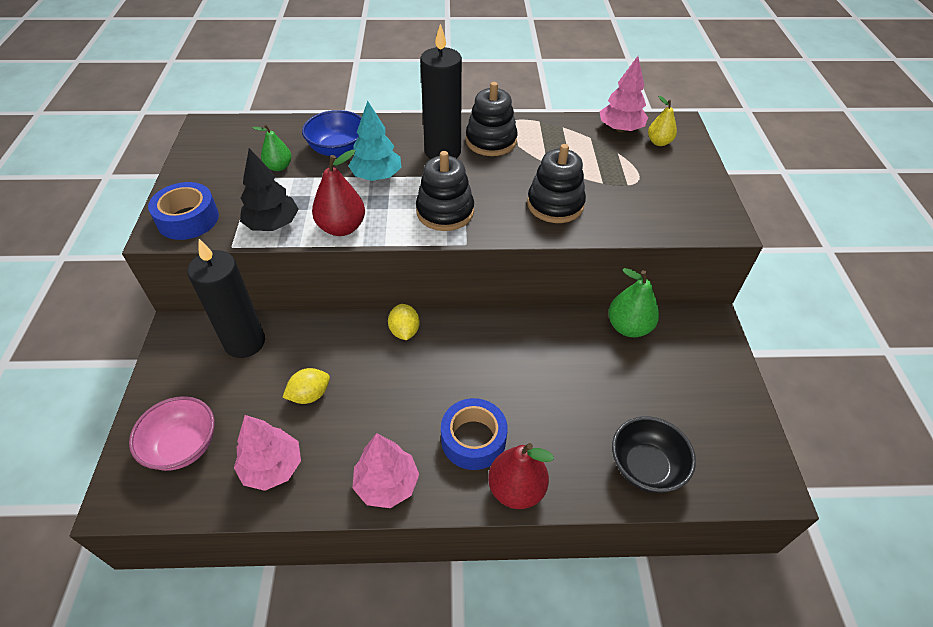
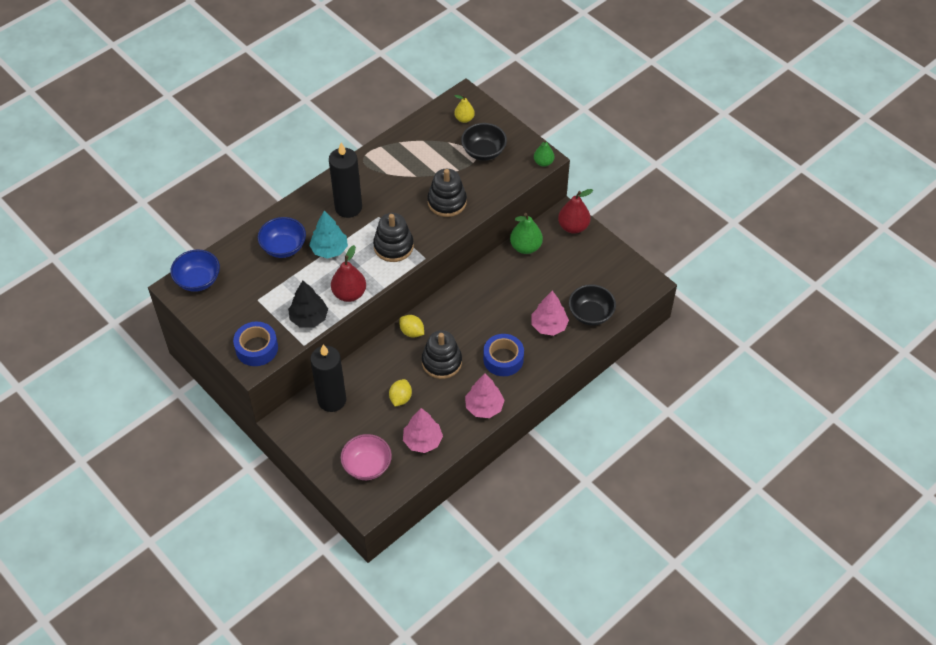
camera: 40 degrees left, 5 degrees up
green pear [252,124,292,171] -> green pear moved to [534,140,554,167]
black stacking toy [466,82,518,156] -> black stacking toy moved to [422,330,462,379]
red pear [488,443,554,509] -> red pear moved to [558,189,593,234]
pink tree [599,56,648,132] -> pink tree moved to [531,291,569,336]
none -> blue bowl [170,249,220,292]
none -> black bowl [461,123,507,161]

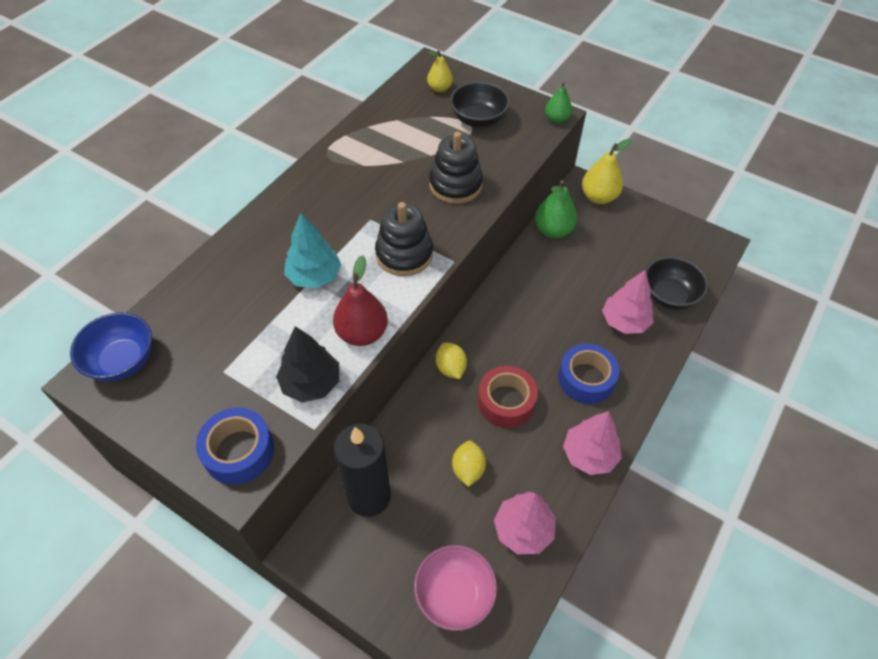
camera: 15 degrees left, 0 degrees up
blue bowl [258,217,306,258] -> none
black candle [329,143,362,218] -> none
yellow lemon [399,315,424,338] -> yellow lemon turned 45 degrees clockwise [436,342,467,379]
black stacking toy [422,330,462,379] -> red tape [478,366,538,428]
red pear [558,189,593,234] -> yellow pear [582,139,632,204]

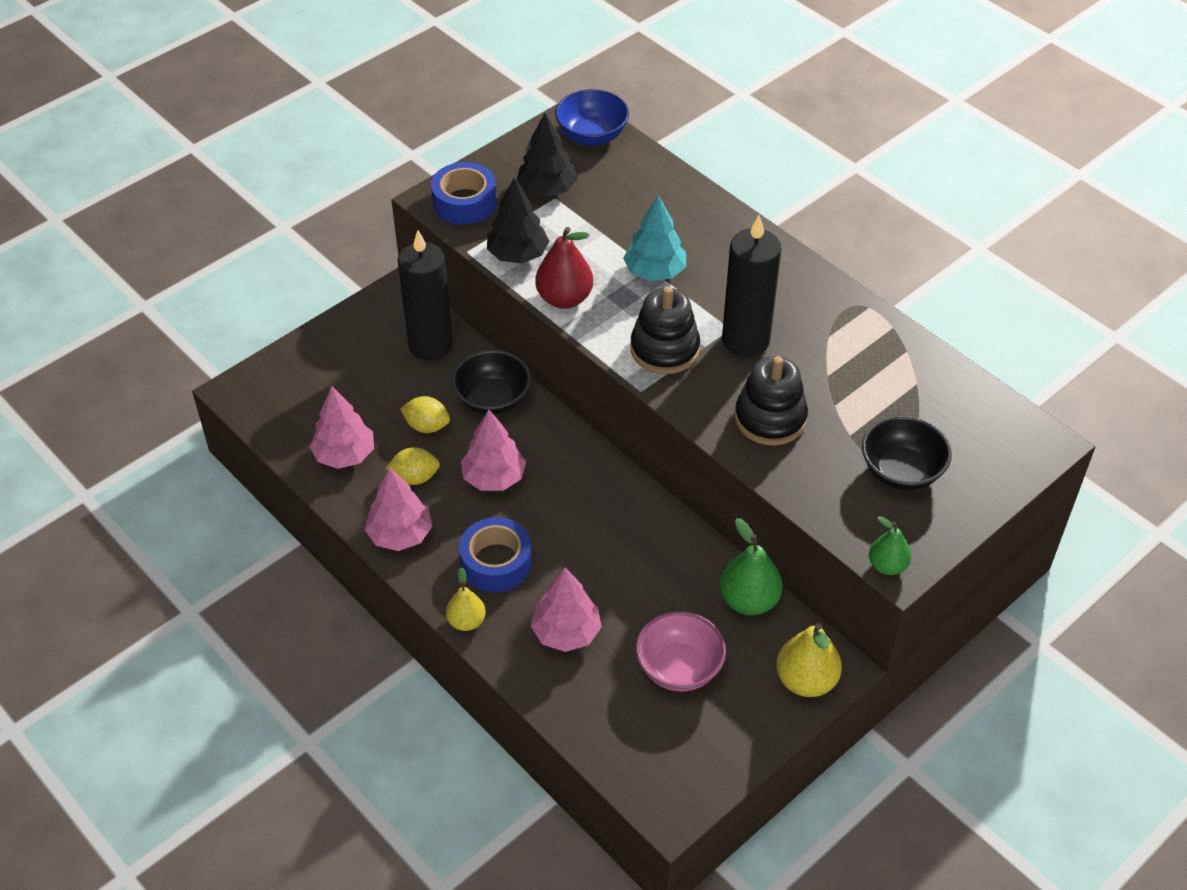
camera: 105 degrees right, 5 degrees down
pink bowl [414,545,497,631] -> pink bowl moved to [636,611,726,691]
yellow pear [427,50,453,92] -> yellow pear moved to [446,567,486,631]
yellow lemon [436,342,467,379] -> yellow lemon moved to [385,447,440,485]
red tape [478,366,538,428] -> pink tree [461,410,526,491]
black bowl [645,257,708,310] -> black bowl moved to [452,350,531,415]
none -> black tree [517,113,578,197]
none -> black candle [722,215,782,357]

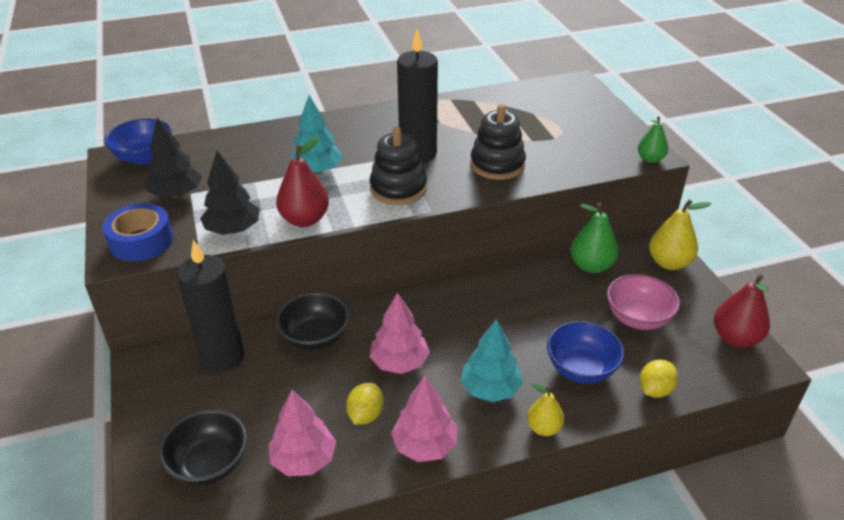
camera: 65 degrees left, 10 degrees down
yellow lemon [400,396,450,433] -> yellow lemon moved to [639,359,678,398]
blue tape [459,517,532,592] -> turquoise tree [461,319,523,402]
pink tree [531,568,602,652] -> blue bowl [547,321,624,384]
black bowl [862,416,952,490] -> black bowl moved to [159,410,247,485]
none -> red pear [714,275,770,348]

